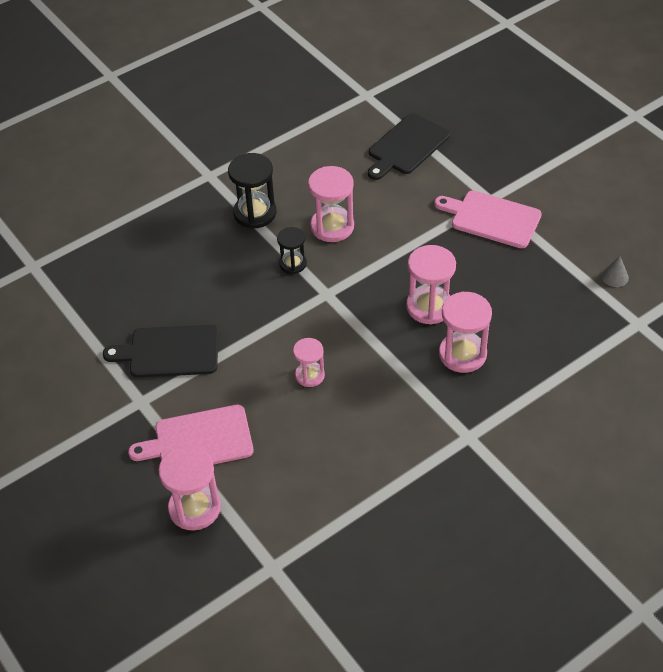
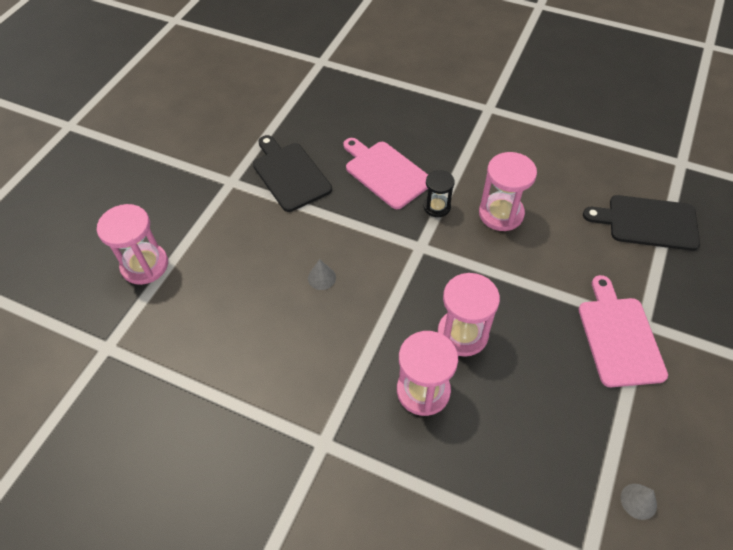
camera: 60 degrees right, 5 degrees up
pink cutting board [128,405,253,465] -> pink cutting board moved to [343,138,428,209]
black hourglass [228,153,276,229] -> none
pink hourglass [293,338,325,387] -> grey cone [308,259,336,290]

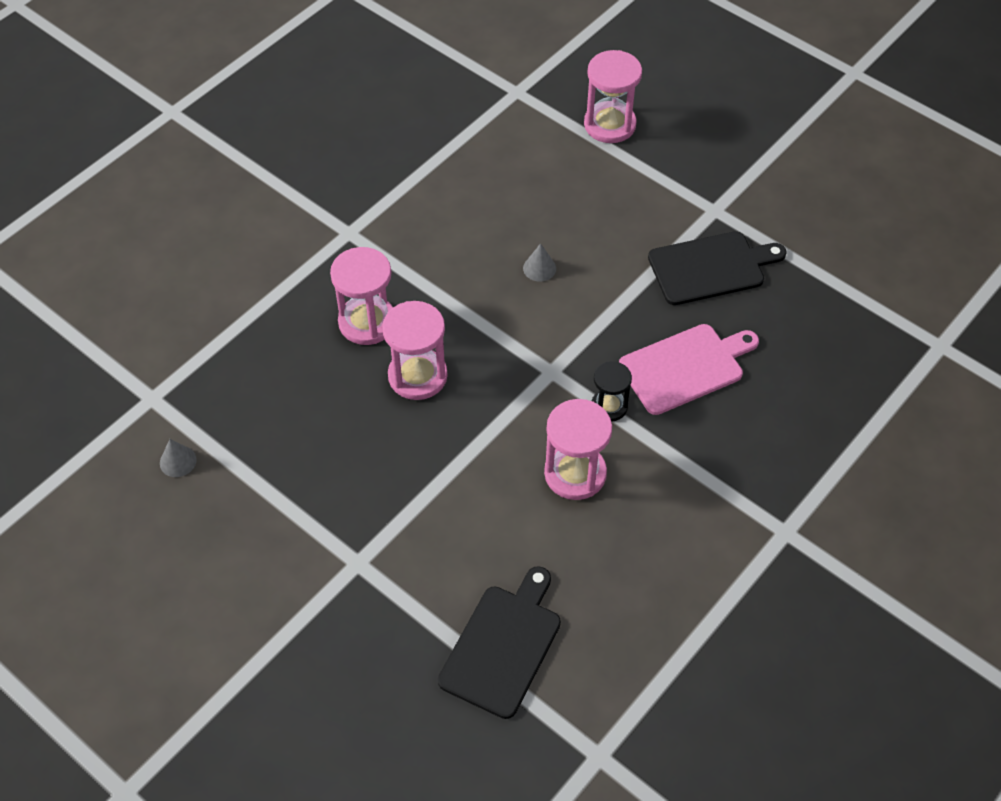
camera: 105 degrees right, 0 degrees up
pink cutting board [579,275,668,387] -> none

